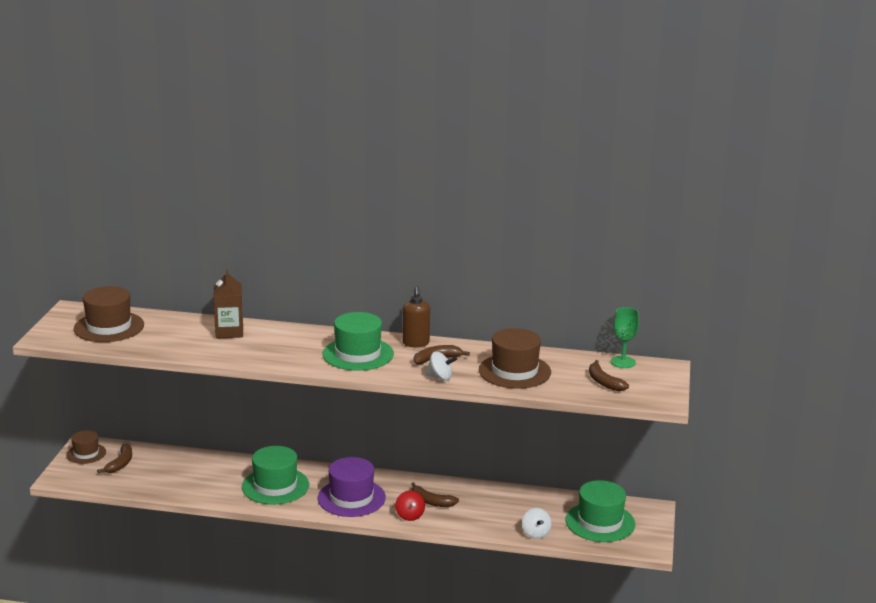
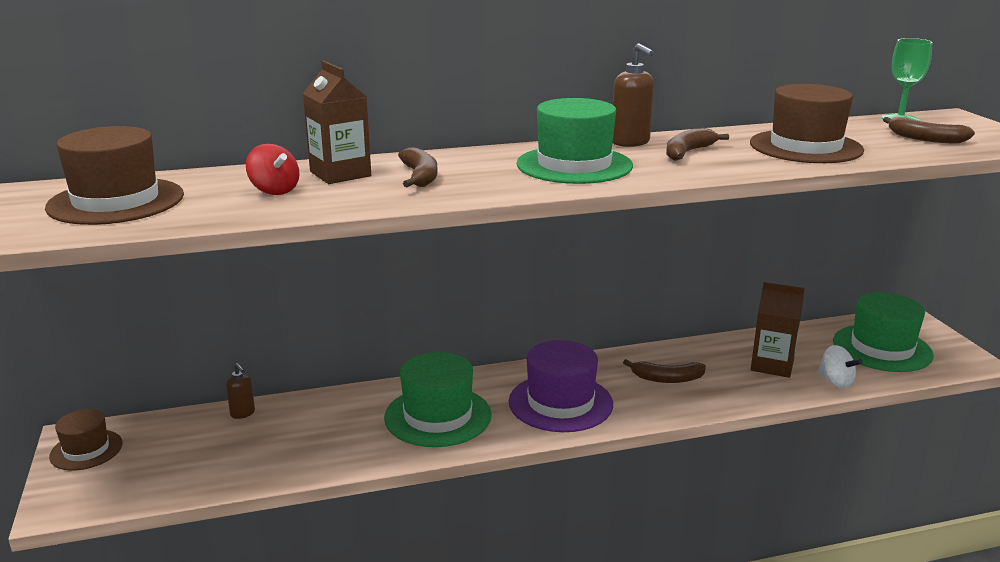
camera: 25 degrees left, 0 degrees up
brown banana [97,444,132,473] -> brown banana moved to [398,147,438,187]
red spinning top [395,491,425,521] -> red spinning top moved to [246,144,299,195]
white spinning top [425,351,457,381] -> none
none -> brown soap dispenser [226,363,255,419]
none -> brown carton [751,282,805,378]

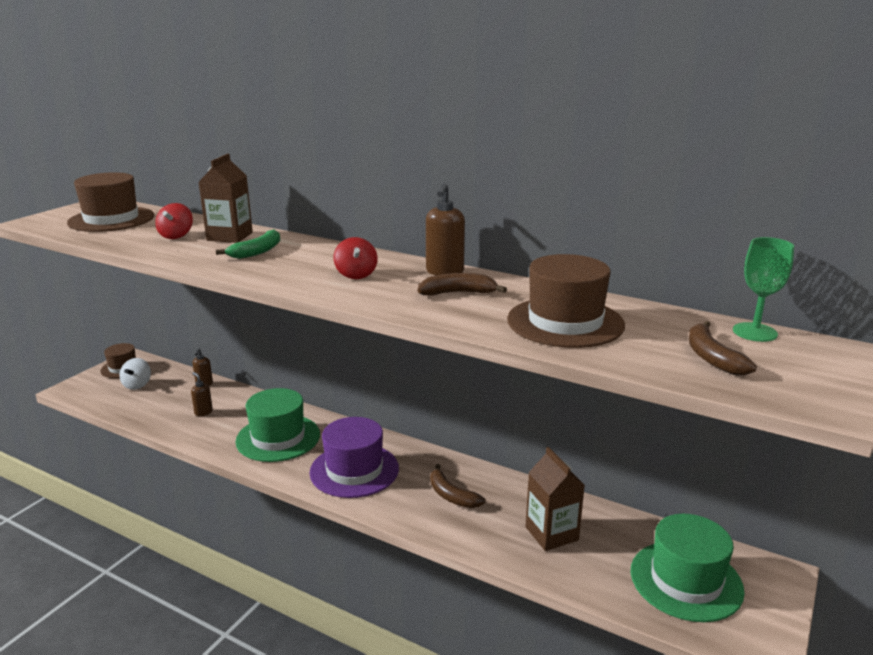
camera: 45 degrees right, 0 degrees up
brown banana [398,147,438,187] -> green banana [216,229,280,259]
green hat [516,98,633,184] -> red spinning top [334,237,378,279]
white spinning top [817,345,863,388] -> white spinning top moved to [119,358,151,390]
none -> brown soap dispenser [191,372,213,416]

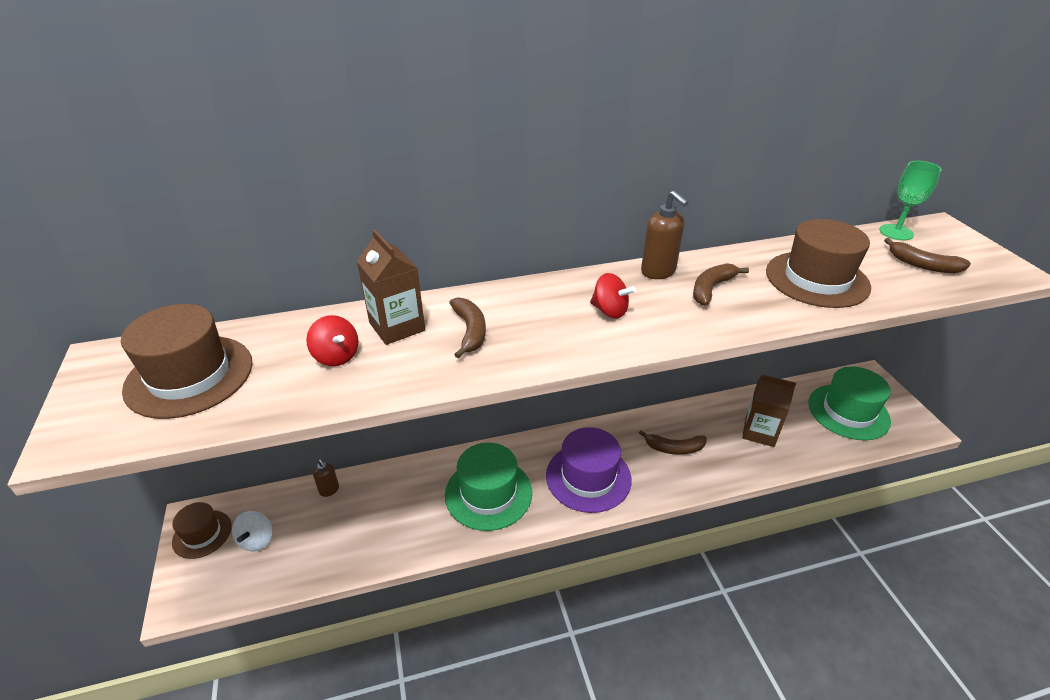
camera: 45 degrees left, 15 degrees up
white spinning top [119,358,151,390] -> white spinning top turned 45 degrees clockwise [232,511,272,552]
brown soap dispenser [191,372,213,416] -> none
green banana [216,229,280,259] -> brown banana [449,297,486,358]

